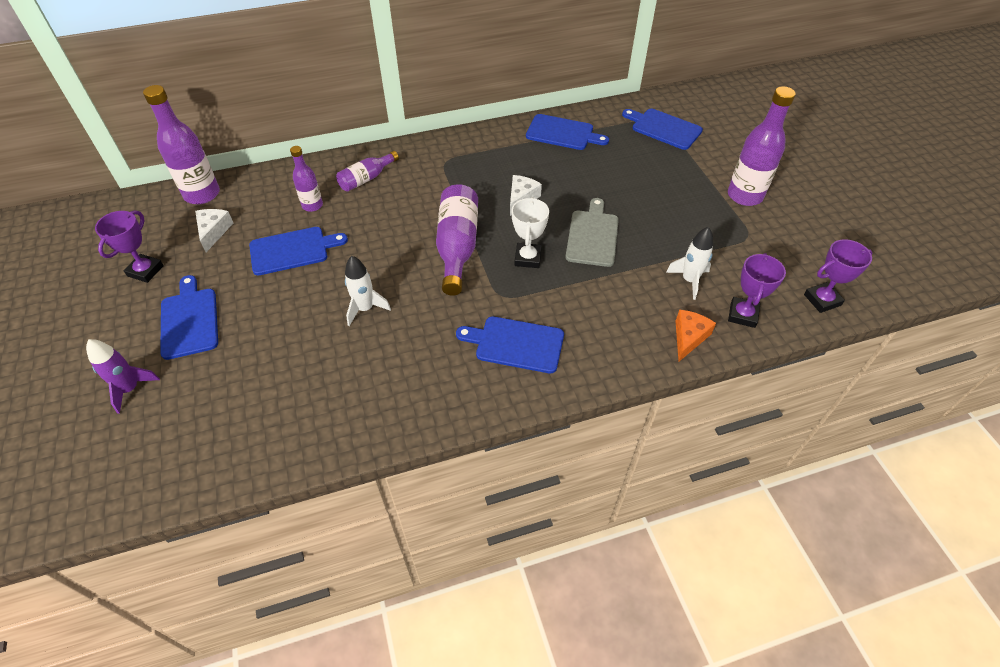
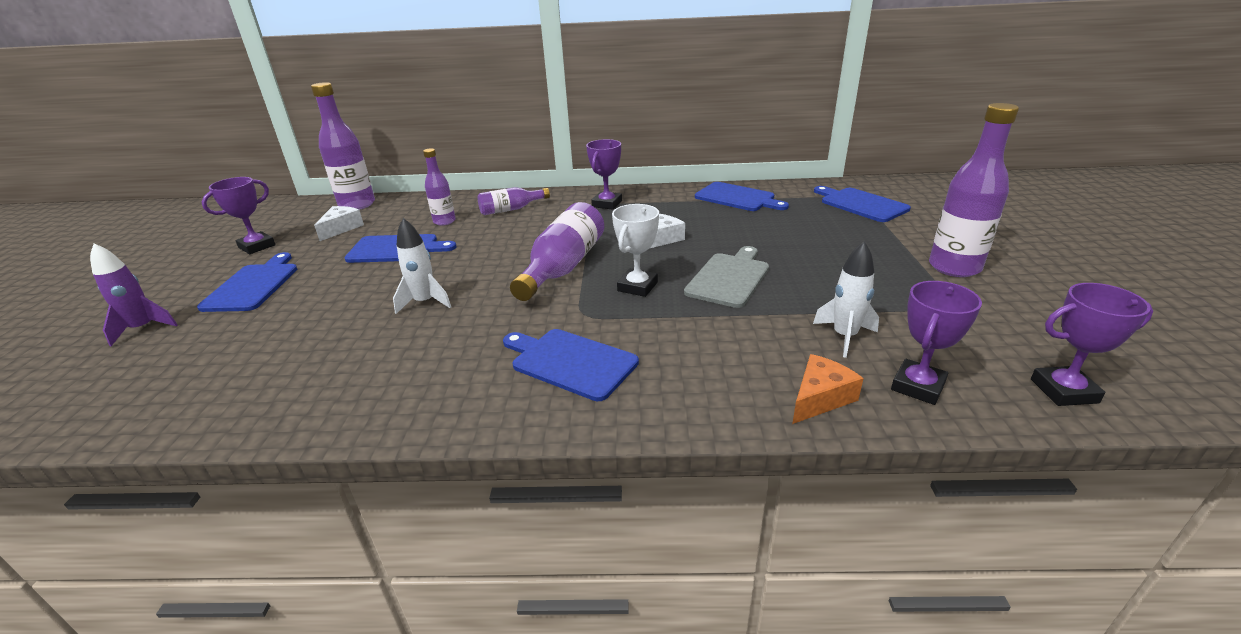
camera: 20 degrees right, 20 degrees down
none -> purple trophy [586,139,622,210]

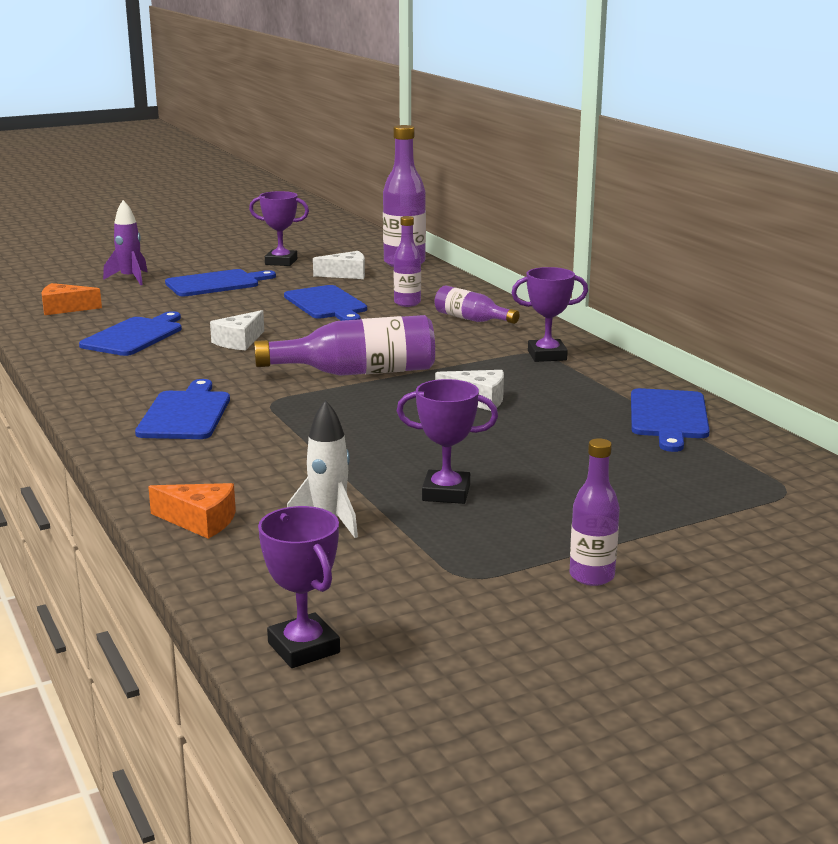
camera: 60 degrees right, 10 degrees down
white rocket [393,218,451,314] -> white cheese [210,310,264,350]
white trophy [612,204,659,297] -> none
grey cutting board [684,246,769,308] -> none
blue cutting board [814,186,911,222] -> blue cutting board moved to [79,311,182,356]
purple trophy [891,281,982,405] -> purple trophy moved to [397,379,498,504]
purple bottle [929,103,1019,277] -> purple bottle [570,438,620,586], size x0.58
none -> orange cheese [42,283,102,315]

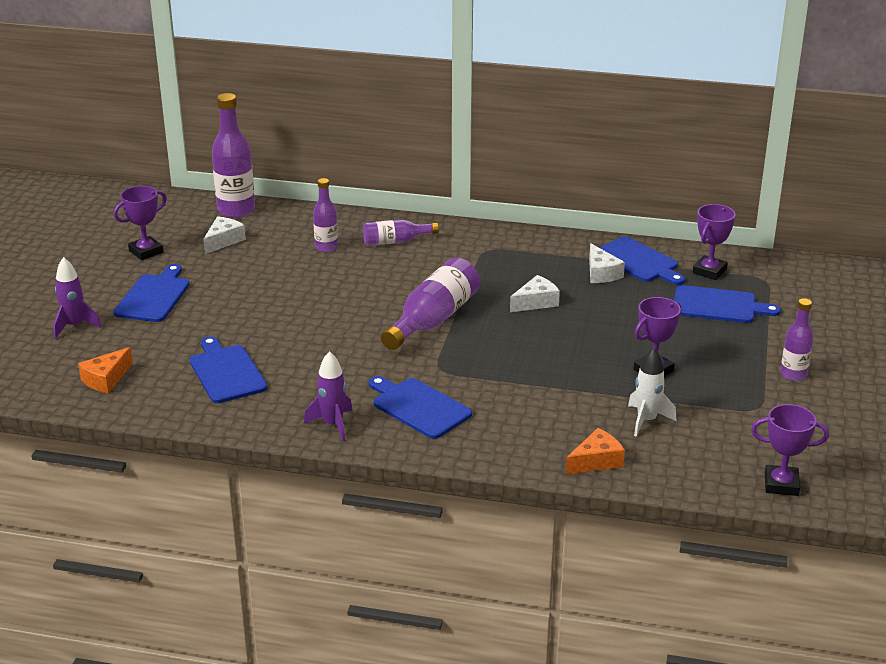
camera: 50 degrees left, 10 degrees up
white cheese [210,310,264,350] -> white cheese moved to [589,243,625,283]
blue cutting board [284,285,367,321] -> blue cutting board moved to [674,285,781,323]
purple trophy [512,267,588,362] -> purple trophy moved to [693,204,736,280]
none -> purple rocket [304,351,353,441]

